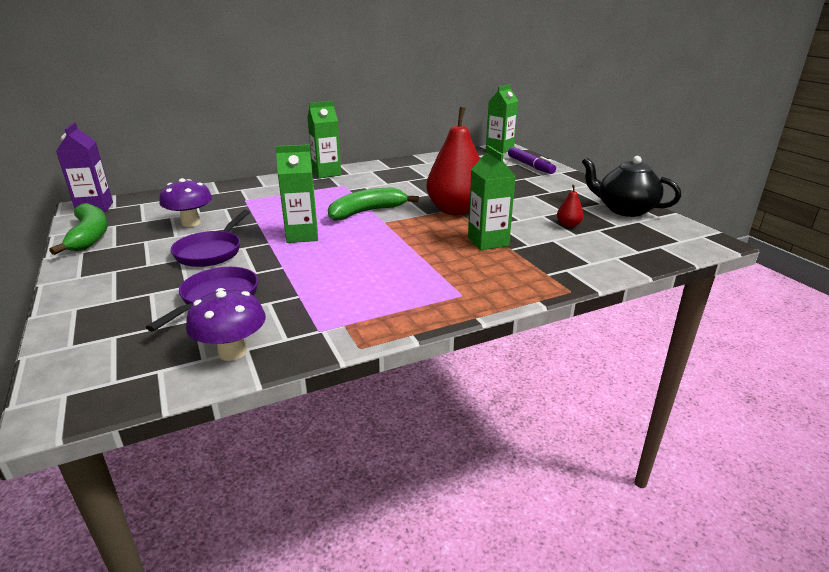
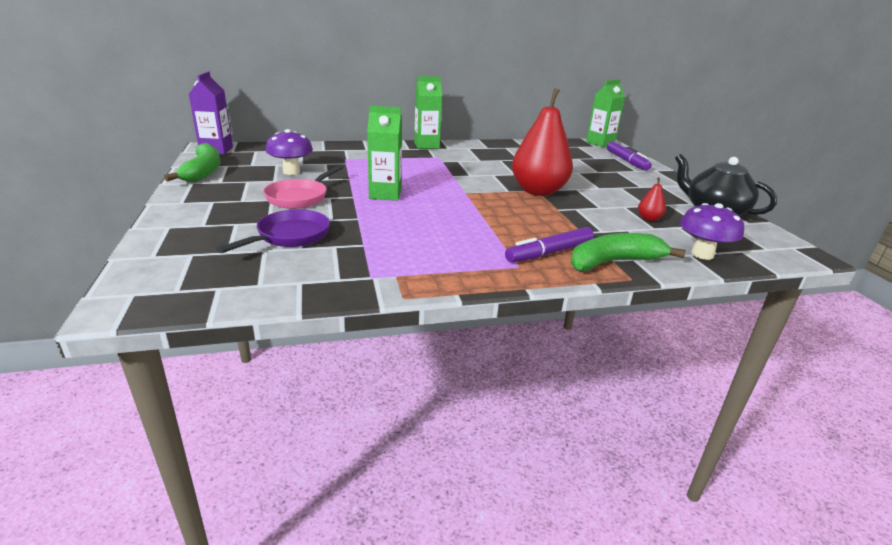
camera: 10 degrees right, 0 degrees up
purple pan [171,210,250,267] -> pink pan [263,165,343,209]
purple mushroom [186,288,266,361] -> purple mushroom moved to [680,203,744,260]
green banana [328,187,419,221] -> green banana moved to [570,233,686,271]
green carton [468,145,516,250] -> none
none -> purple marker [505,227,594,263]

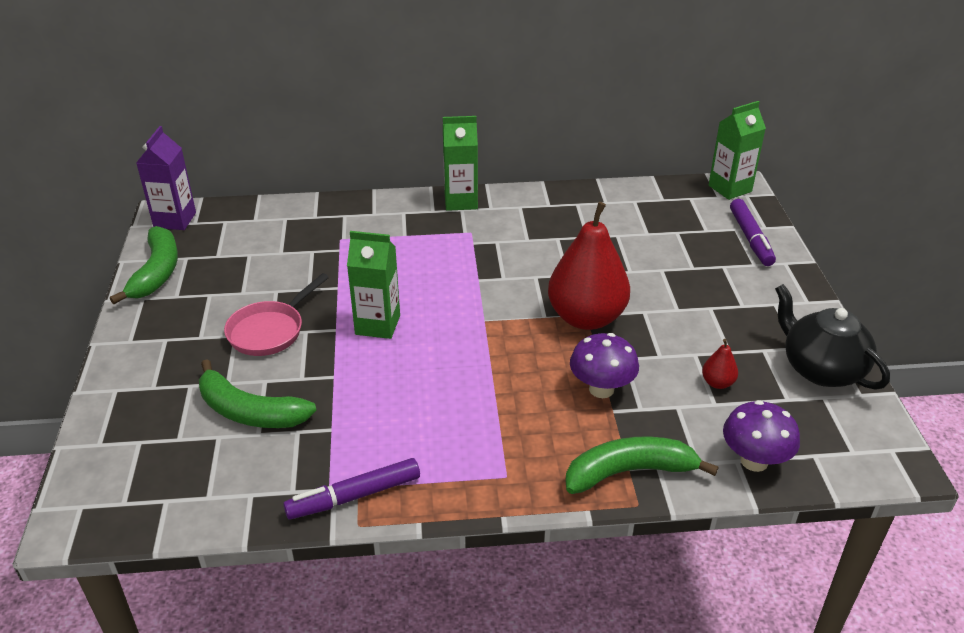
camera: 10 degrees right, 10 degrees up
purple pan [216,209,330,253] -> green banana [199,359,316,428]
purple mushroom [266,129,313,175] -> purple mushroom moved to [570,333,639,398]
purple marker [505,227,594,263] -> purple marker moved to [283,458,420,520]

